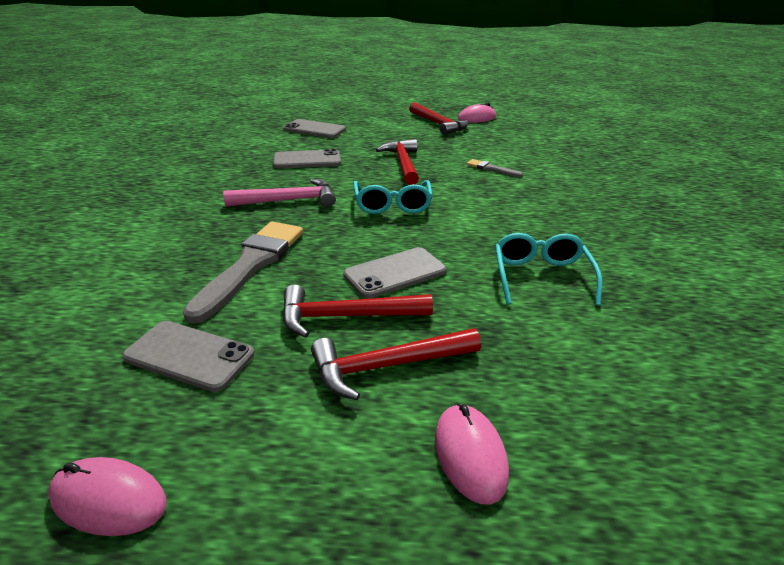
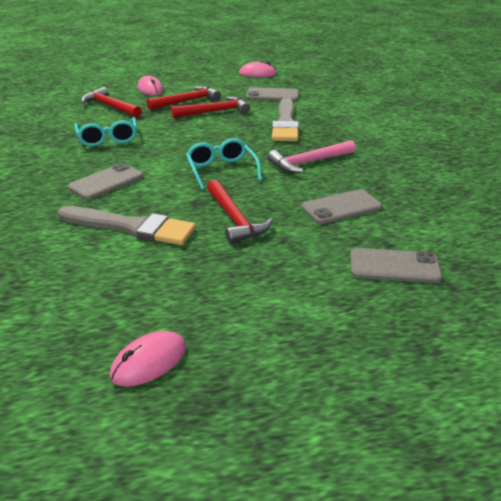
camera: 165 degrees right, 0 degrees up
grey phone [343,247,446,299] -> grey phone moved to [68,163,143,200]
red hammer [409,102,469,135] -> red hammer moved to [81,87,142,118]
grey brush [466,159,523,177] -> grey brush [57,206,196,245], size x2.14

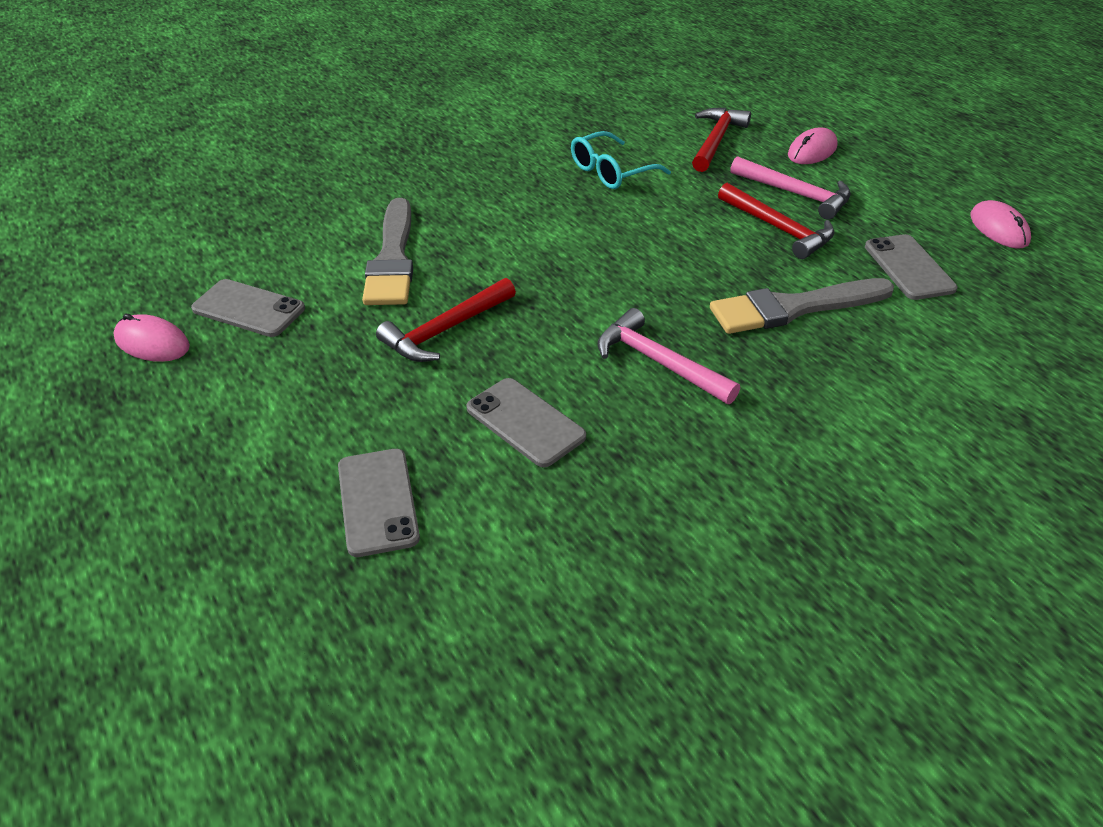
camera: 70 degrees right, 10 degrees up
grey phone [68,163,143,200] -> grey phone moved to [191,279,305,337]
red hammer [147,86,221,110] -> pink hammer [730,156,851,220]
turquoise glasses [186,138,262,190] -> none

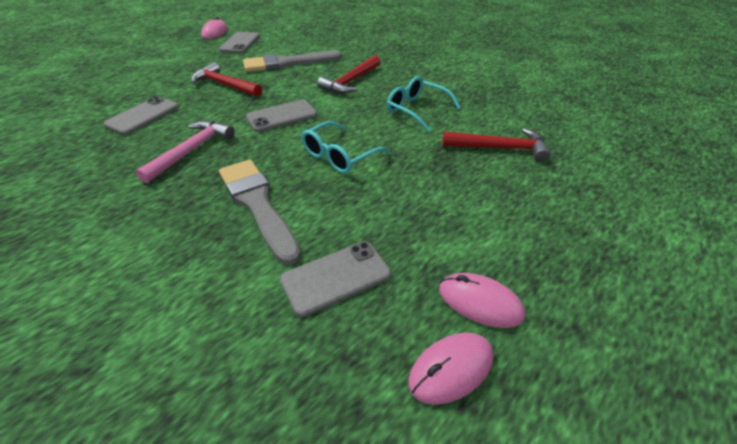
camera: 75 degrees right, 0 degrees up
grey phone [338,449,420,557] -> grey phone moved to [246,99,317,132]
red hammer [718,183,834,259] -> red hammer moved to [317,55,381,93]
pink hammer [730,156,851,220] -> none
pink mouse [788,127,838,164] -> pink mouse moved to [439,273,525,328]
none -> turquoise glasses [302,121,390,174]

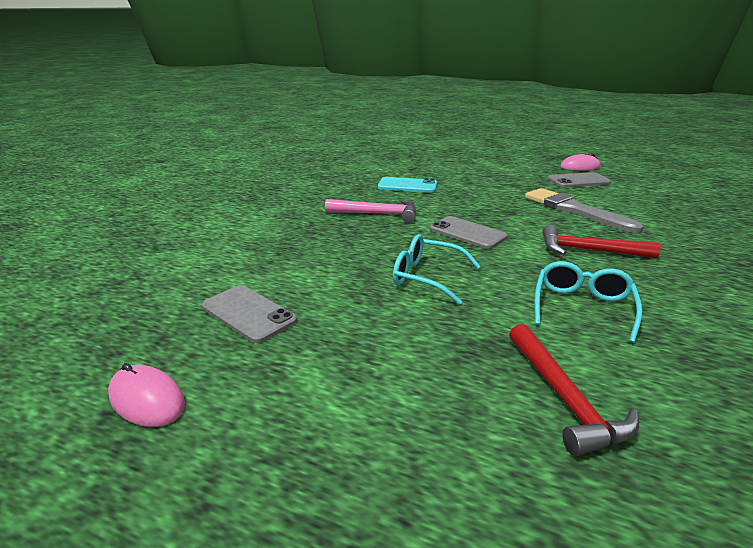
camera: 70 degrees right, 15 degrees down
grey phone [104,96,179,135] -> turquoise phone [378,177,437,193]
red hammer [191,62,262,97] -> none
grey brush [219,159,301,265] -> none
pink mouse [439,273,525,328] -> none

